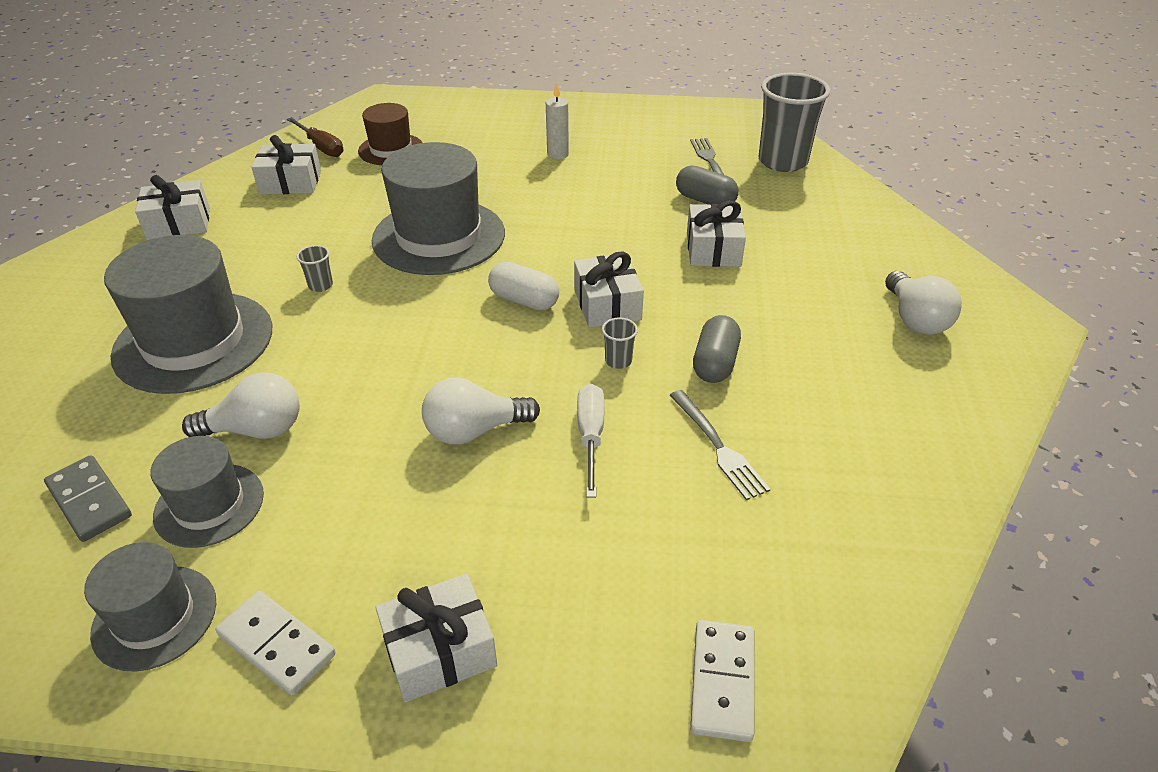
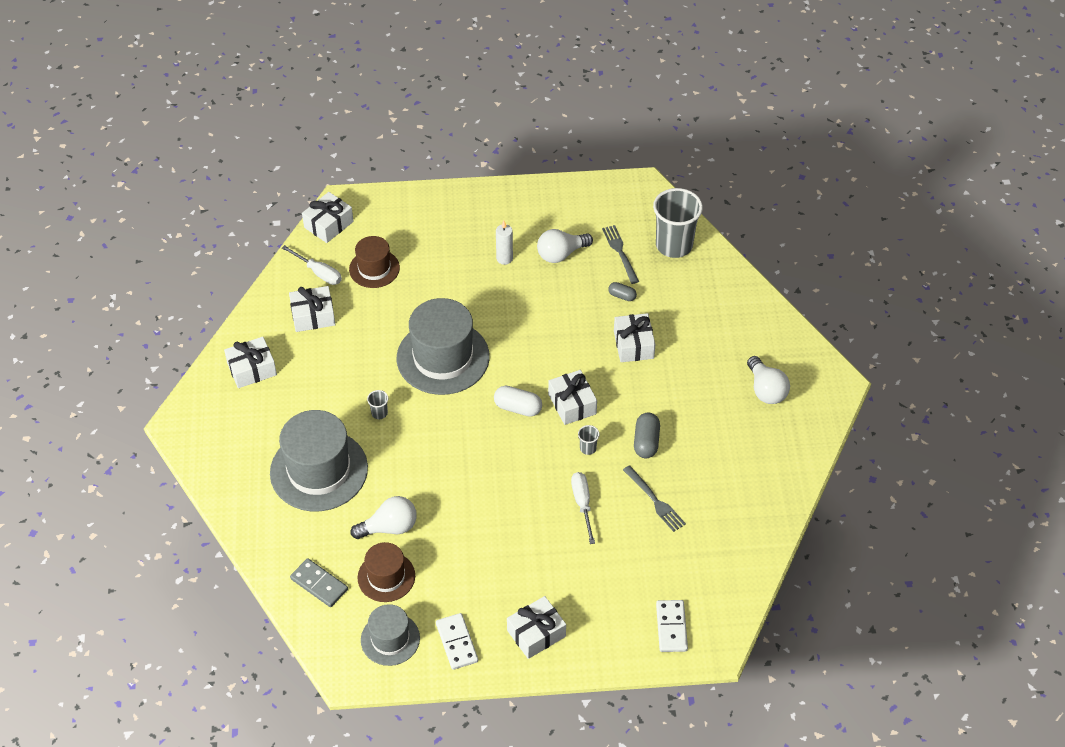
camera: 10 degrees left, 10 degrees up
grey hat [150,436,264,548] -> brown hat [357,542,415,602]
white domino [215,591,336,696] -> white domino turned 45 degrees clockwise [436,613,478,670]
brown screwdriver [287,117,344,157] -> white screwdriver [282,245,342,285]
white light bulb [422,378,540,444] -> white light bulb moved to [537,229,593,263]
grey capsule [676,165,738,205] -> grey capsule [608,282,637,301], size x0.62
none -> white gift [302,192,354,243]

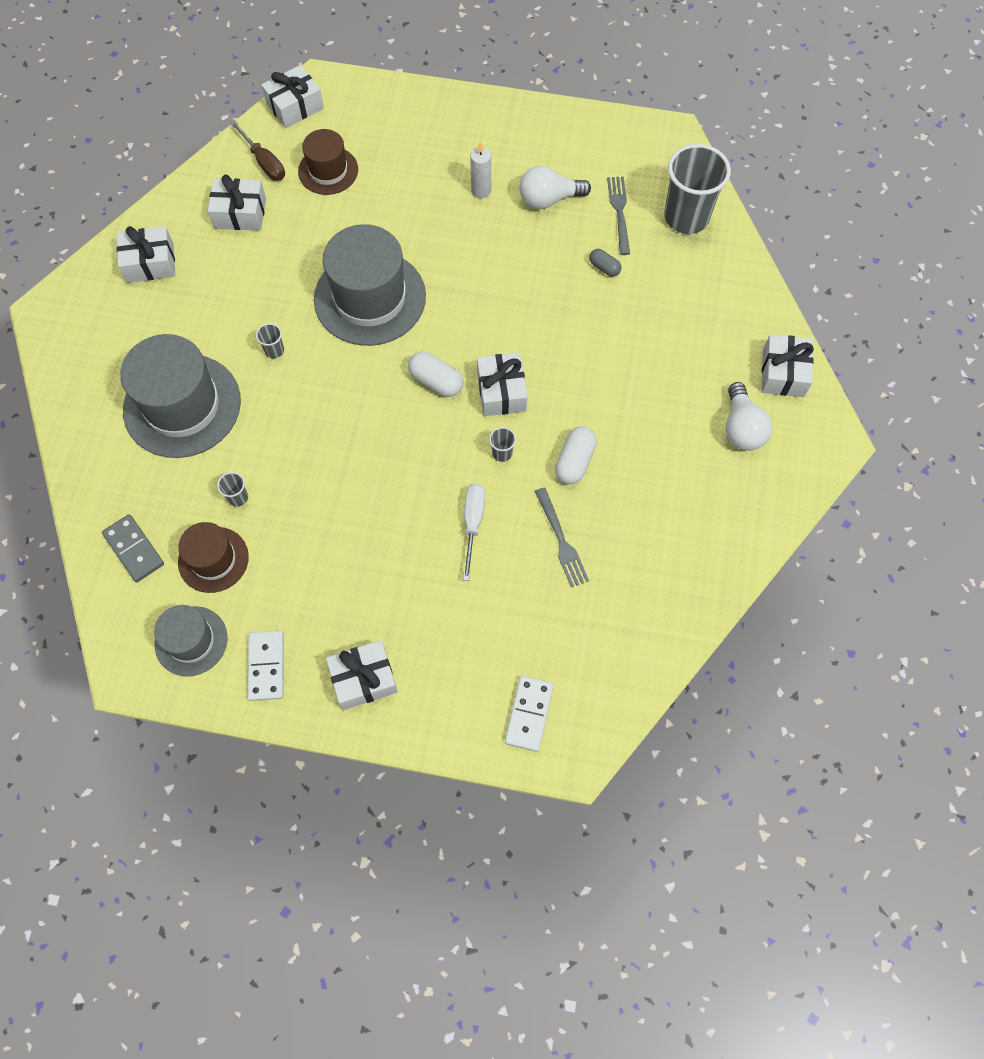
camera: 15 degrees right, 15 degrees up
white screwdriver [282,245,342,285] -> brown screwdriver [230,120,285,181]
white light bulb [351,496,417,539] -> grey cup [217,472,248,507]
white gift [614,313,656,362] -> white gift moved to [762,334,814,397]
grey capsule [634,412,660,458] -> white capsule [555,426,597,484]

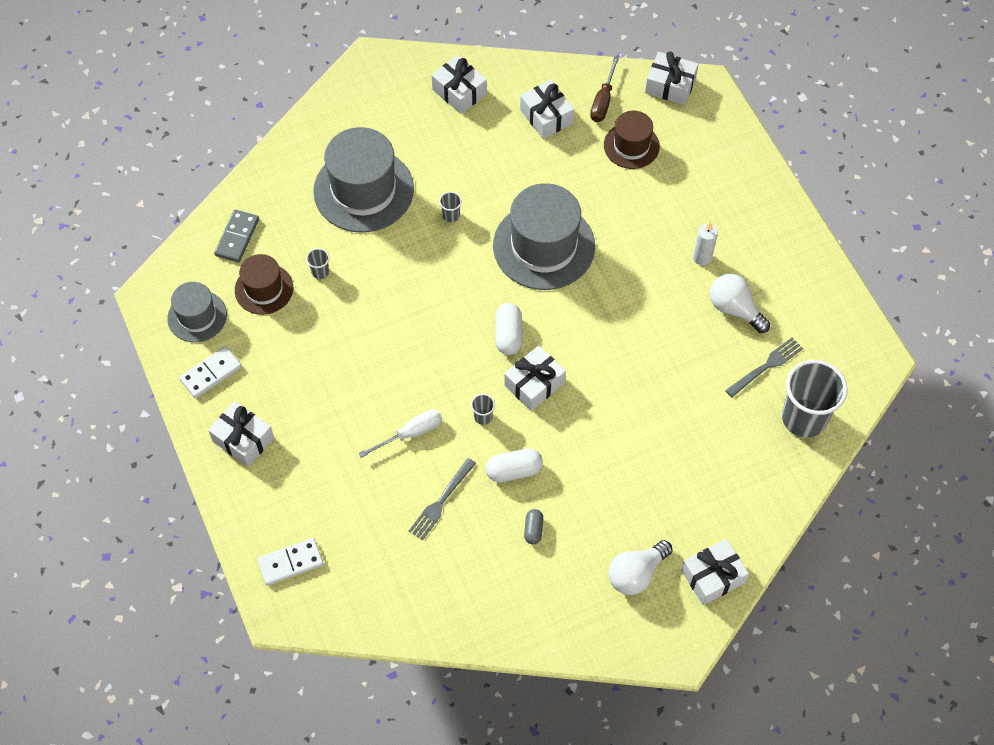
camera: 55 degrees right, 5 degrees down
grey capsule [589,249,622,277] -> grey capsule moved to [524,509,543,545]

